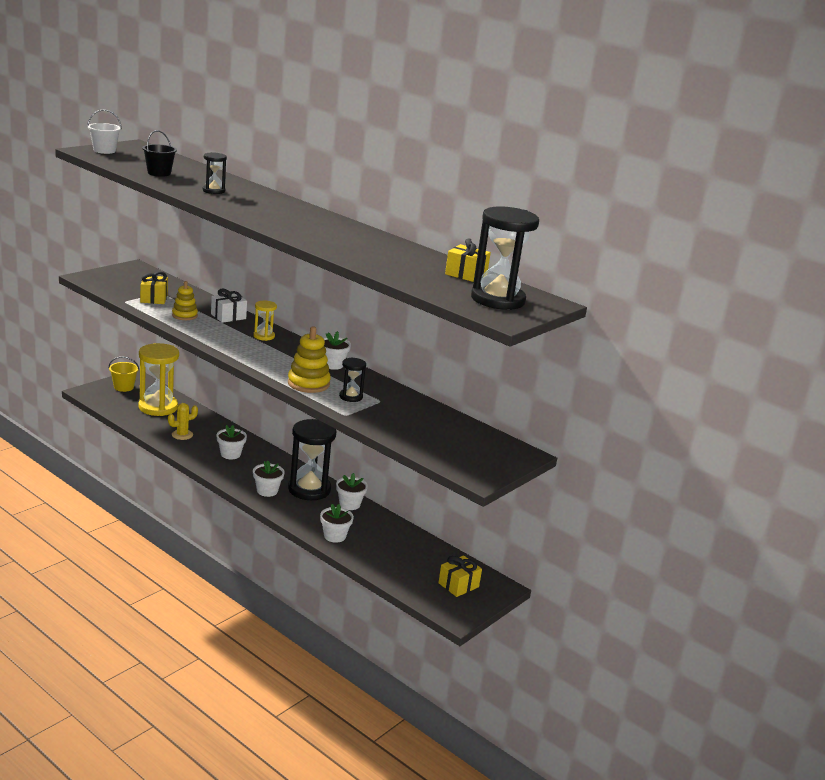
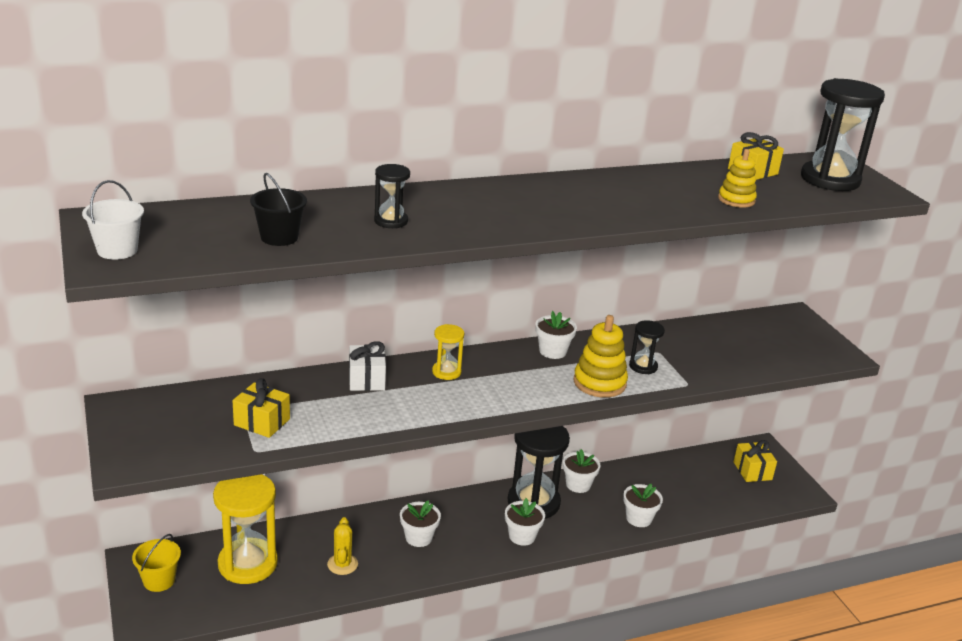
camera: 60 degrees left, 5 degrees up
yellow stacking toy [172,281,198,320] -> yellow stacking toy moved to [718,149,757,208]

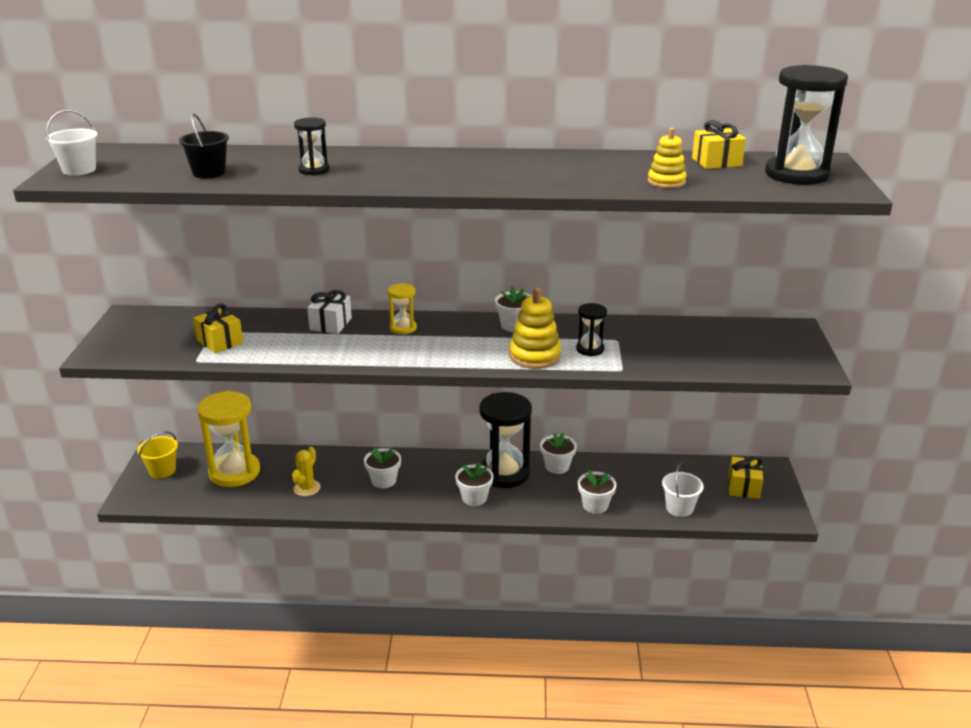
camera: 25 degrees right, 0 degrees up
none -> white bucket [662,463,704,517]

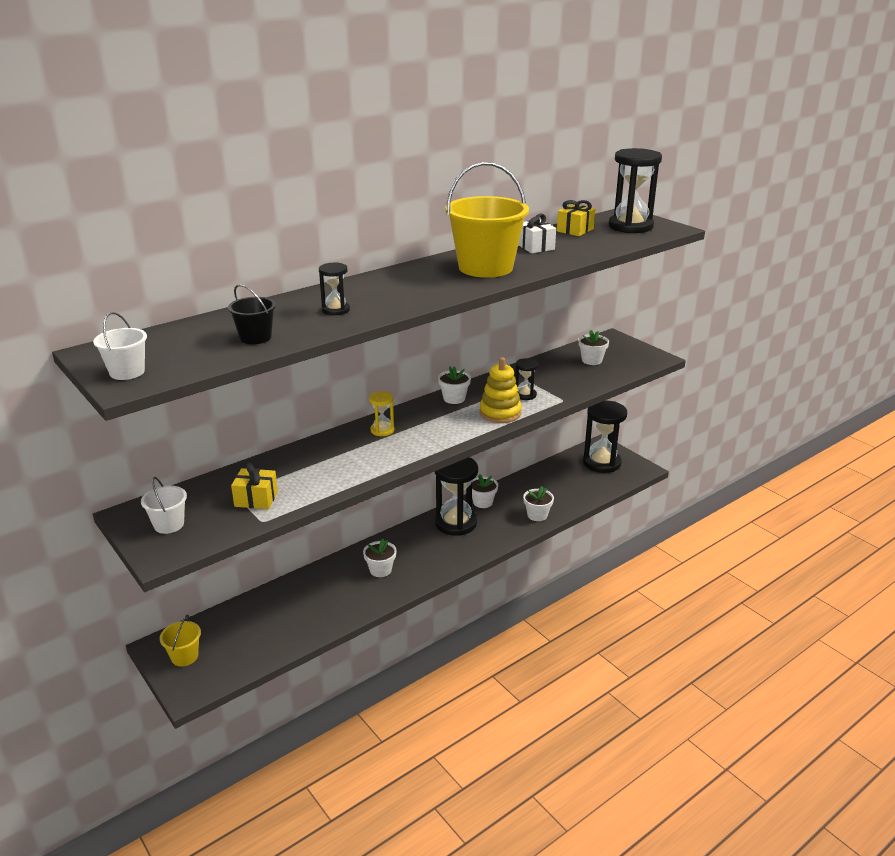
camera: 40 degrees left, 0 degrees up
yellow hourglass [197,391,260,487] -> none
yellow cactus [292,447,321,496] -> none
white gift [307,290,352,334] -> white gift moved to [518,214,556,253]
white flower pot [455,462,493,506] -> white flower pot moved to [578,330,609,365]
yellow stacking toy [648,127,687,188] -> none
white bucket [662,463,704,517] -> white bucket moved to [141,477,187,534]
yellow gift [729,456,763,499] -> black hourglass [583,400,627,473]
none -> yellow bucket [445,162,529,278]

